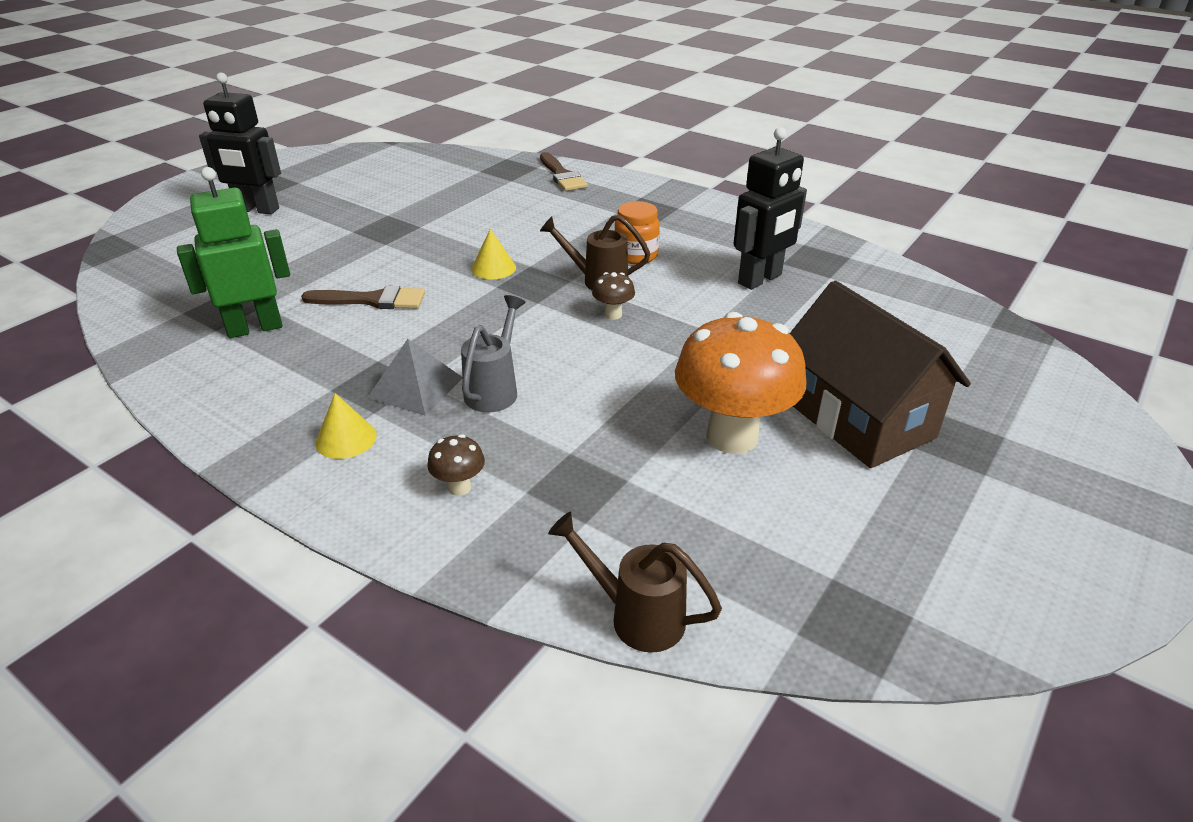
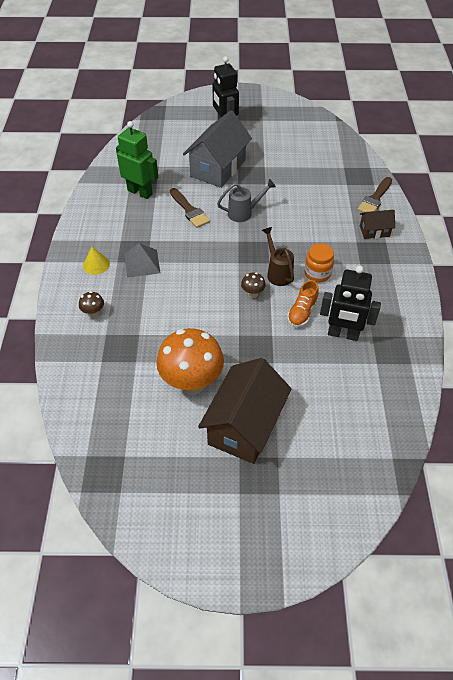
camera: 55 degrees right, 15 degrees up
grey watering can [461,295,526,412] -> grey watering can moved to [217,179,276,222]
yellow cone [471,229,516,279] -> none
brown watering can [548,512,722,653] -> none
none -> grey house [183,110,252,188]
none -> orange shoe [287,280,319,327]
none -> brown house [360,210,395,239]

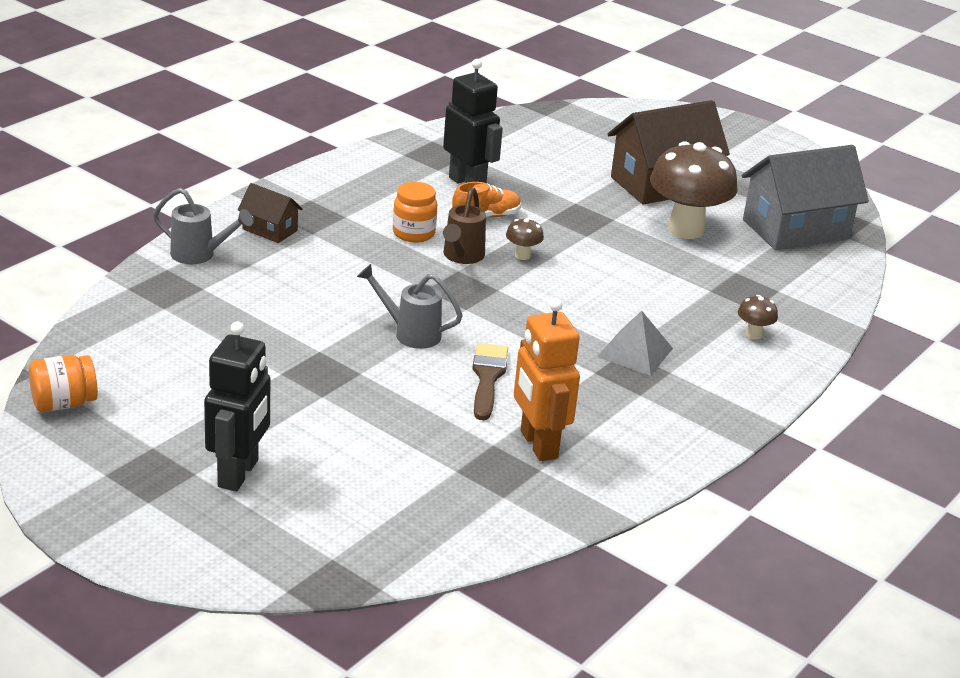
camera: 145 degrees left, 20 degrees down
yellow cone [83,247,110,275] -> none
green robot [116,121,158,199] -> orange robot [514,298,580,461]
orange mushroom [156,328,224,395] -> brown mushroom [650,141,738,239]
grey house [183,110,252,188] -> grey house moved to [741,145,869,250]
brown brush [357,177,392,213] -> grey watering can [153,188,253,264]
none -> orange jar [29,355,98,412]

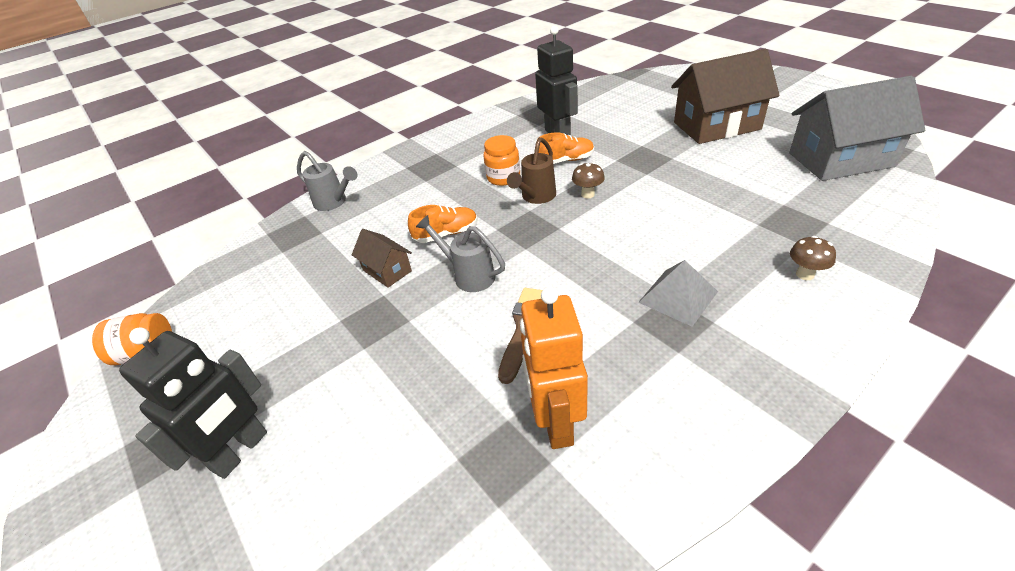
camera: 20 degrees right, 10 degrees up
brown house [238,183,303,243] -> brown house moved to [352,229,412,288]
brown mushroom [650,141,738,239] -> none
none -> orange shoe [408,205,478,243]

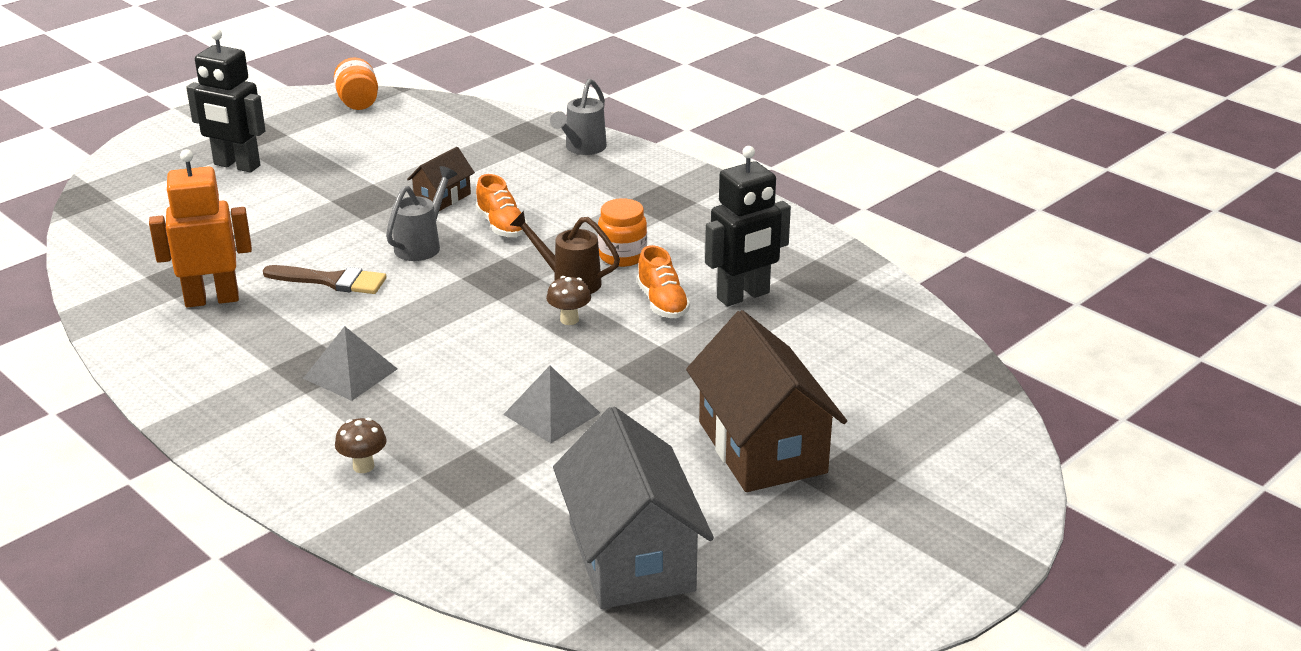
camera: 80 degrees right, 10 degrees down
none -> grey pyramid [503,366,600,443]

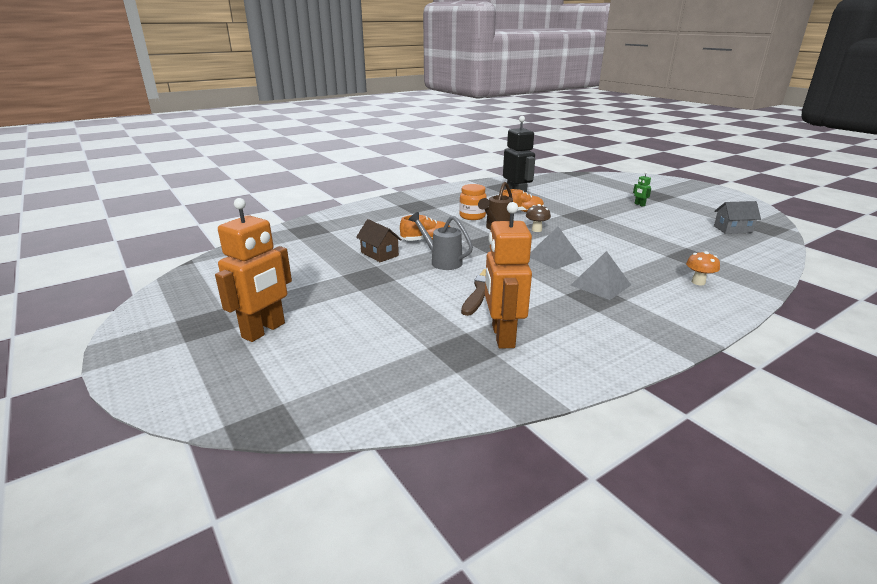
camera: 80 degrees left, 5 degrees down
black robot [186,29,266,172] -> orange robot [215,198,292,342]
orange jar [334,58,378,110] -> none
brown mushroom [335,418,387,473] -> orange mushroom [686,251,720,285]
grey pyramid [503,366,600,443] -> grey pyramid moved to [530,227,582,270]
grey watering can [550,79,607,155] -> none
grey house [553,407,714,609] -> grey house [714,201,761,234], size x0.49
brown house [686,310,847,492] -> green robot [633,172,651,207]

